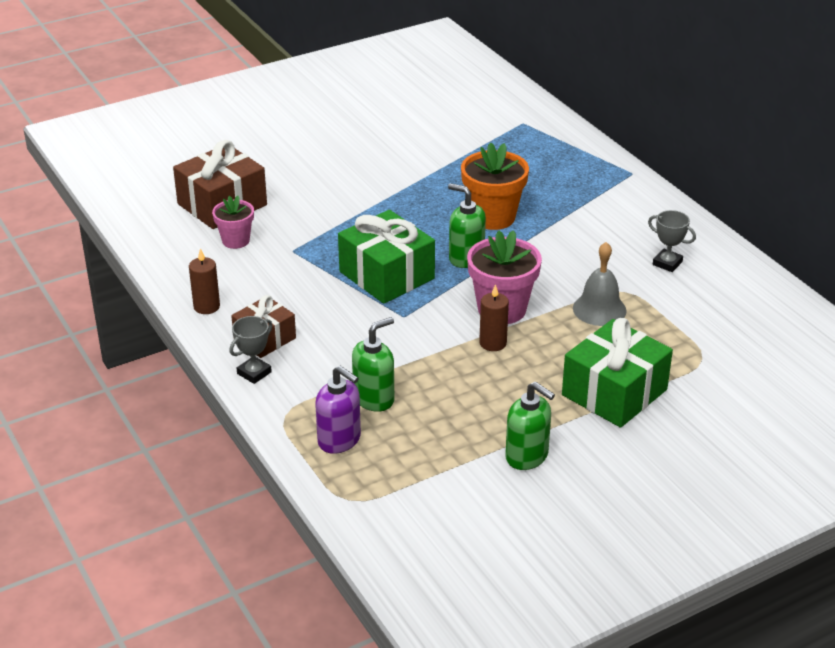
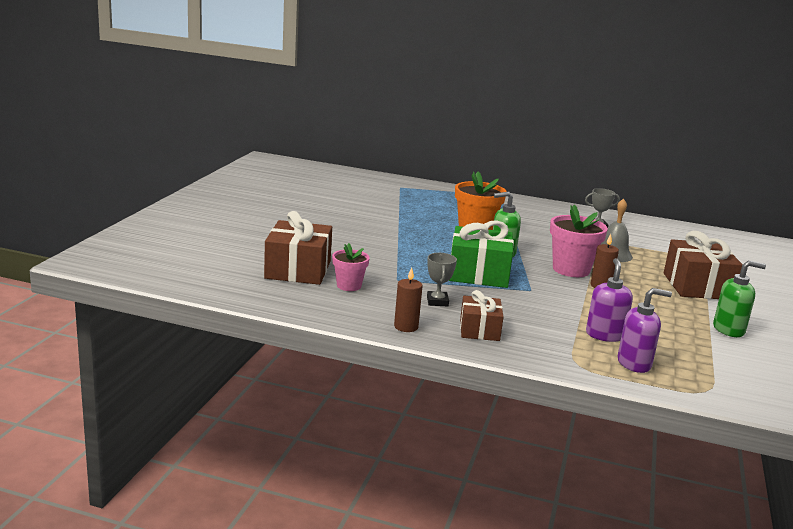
camera: 45 degrees left, 15 degrees down
grey trophy [230,316,273,384] -> grey trophy moved to [427,253,457,306]
green soap dispenser [352,317,394,412] -> purple soap dispenser [586,258,633,342]
green gift [562,318,673,428] -> brown gift [664,231,743,299]

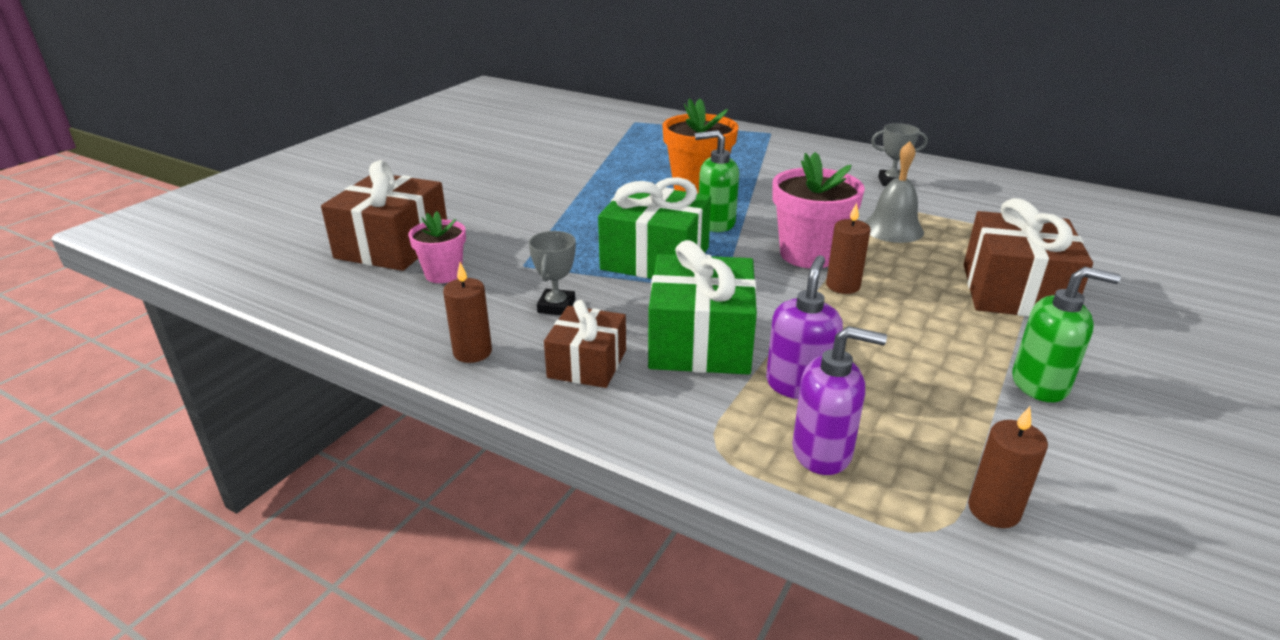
camera: 15 degrees right, 10 degrees up
none -> green gift [648,240,757,375]
none -> brown candle [968,406,1048,528]

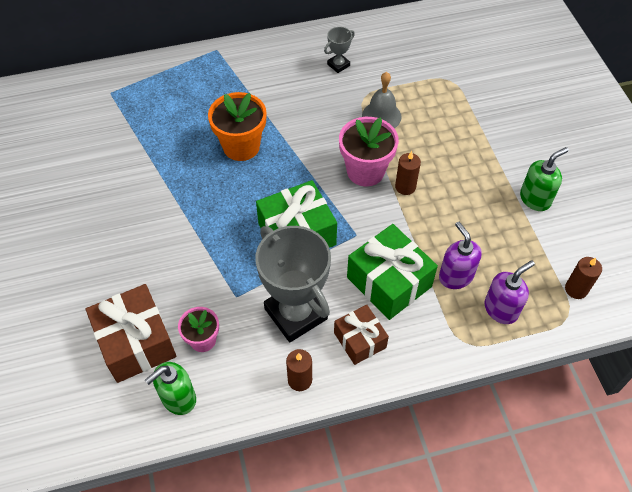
camera: 45 degrees left, 25 degrees up
grey trophy [529,231,576,315] -> grey trophy [255,226,331,342], size x2.24
green soap dispenser [695,130,739,232] -> green soap dispenser moved to [145,362,196,415]
brown gift [964,198,1093,317] -> none

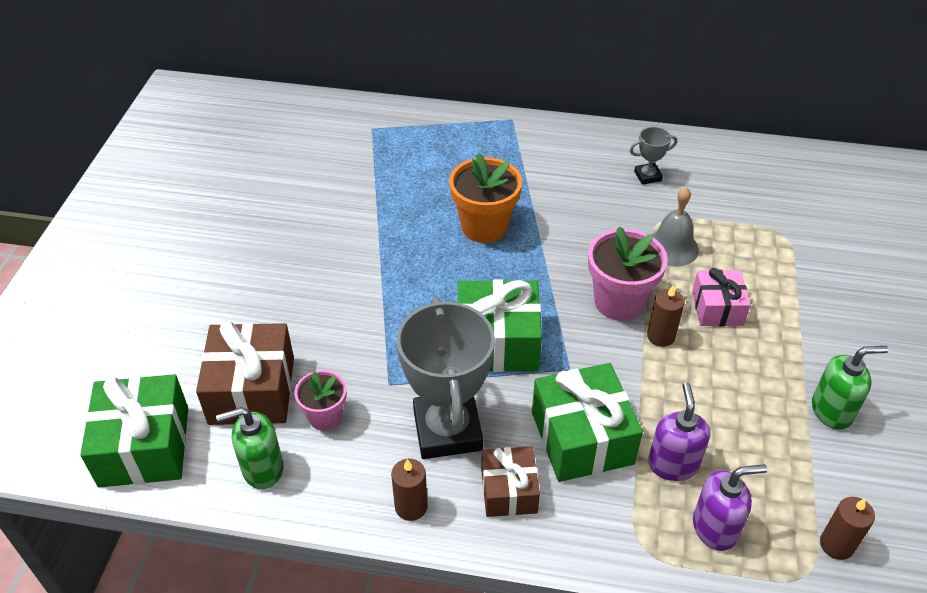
camera: 25 degrees right, 10 degrees down
none -> green gift [80,374,188,487]
none -> pink gift [692,268,751,326]

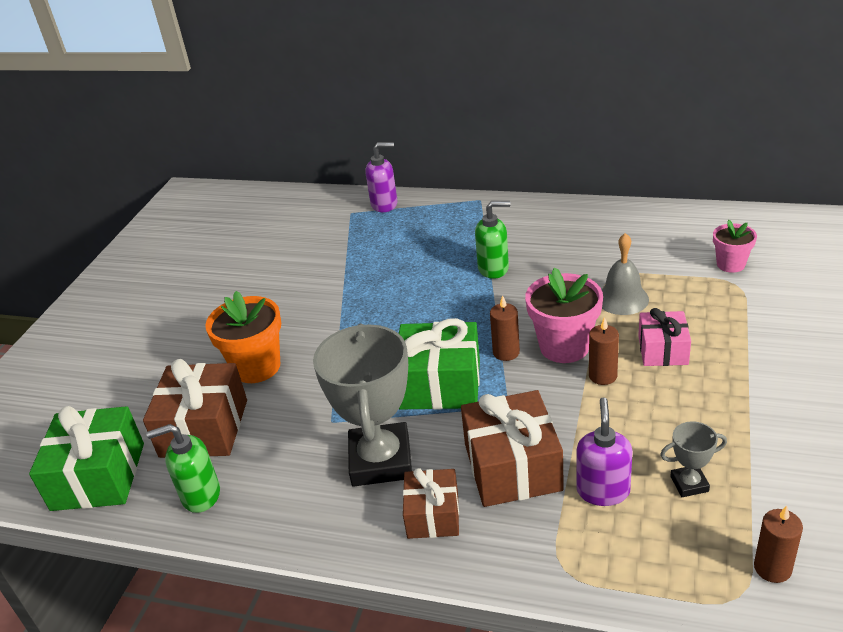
camera: 10 degrees right, 10 degrees down
pink flower pot [294,370,347,431] -> pink flower pot moved to [713,220,757,273]
brown candle [391,459,428,521] -> brown candle moved to [490,295,520,361]
orange flower pot [449,153,522,243] -> orange flower pot moved to [205,291,281,383]
green gift [532,363,643,482] -> brown gift [461,390,564,507]
grey trophy [630,127,677,185] -> grey trophy moved to [660,421,727,497]
purple soap dispenser [693,464,767,551] -> purple soap dispenser moved to [365,142,397,212]
green soap dispenser [812,346,889,430] -> green soap dispenser moved to [475,201,511,279]

